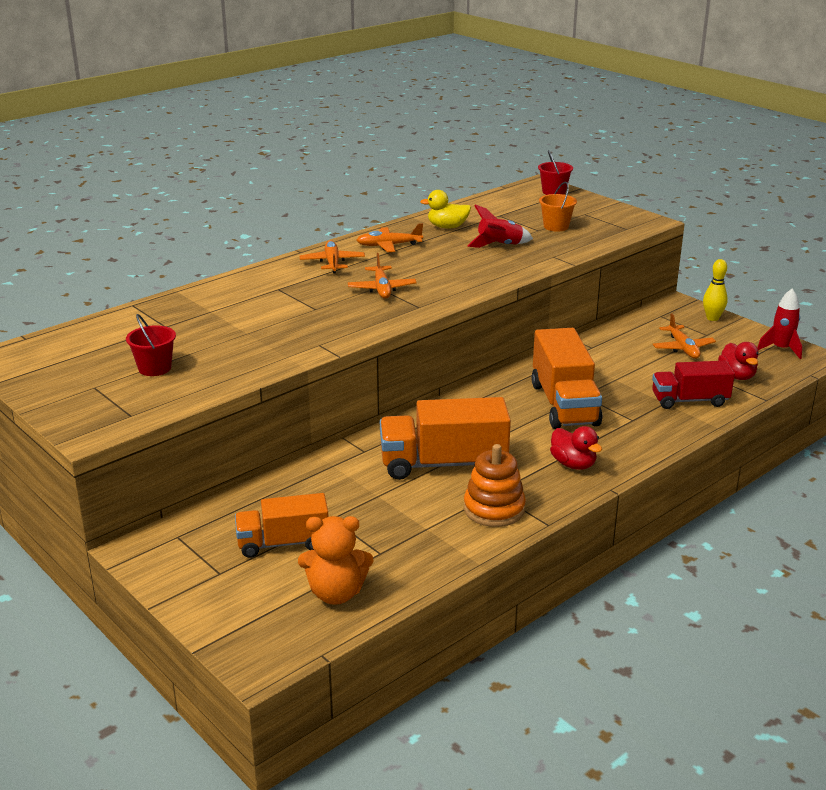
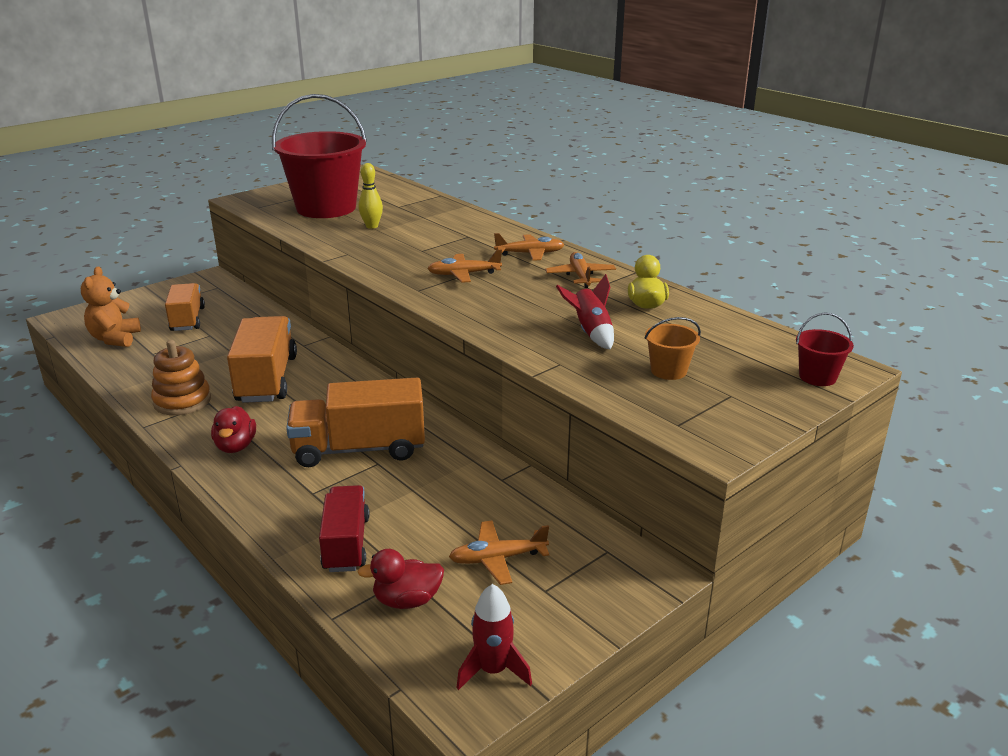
camera: 90 degrees right, 0 degrees up
red bucket [126,314,176,376] -> red bucket [272,94,367,218], size x2.42
red duck [550,426,602,470] -> red duck turned 60 degrees counterclockwise [211,406,256,453]
yellow bowling pin [703,259,728,321] -> yellow bowling pin moved to [358,163,383,229]

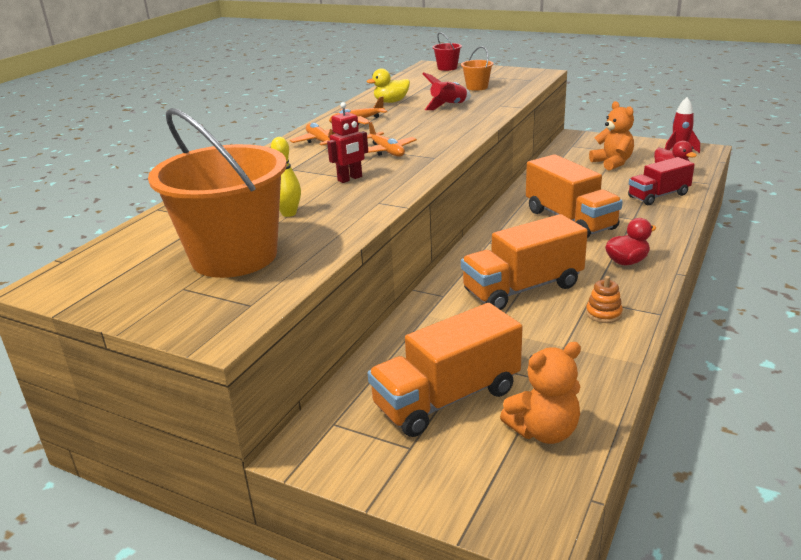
camera: 110 degrees left, 0 degrees up
orange stacking toy [151,340,211,415] -> orange stacking toy [586,276,623,323], size x0.59
orange truck [165,283,205,331] -> orange truck [368,303,522,437], size x1.53
red bucket [272,94,367,218] -> orange bucket [148,108,287,278]
orange plane [449,521,549,585] -> orange teddy bear [589,101,634,171]
none -> red robot [327,102,368,183]

